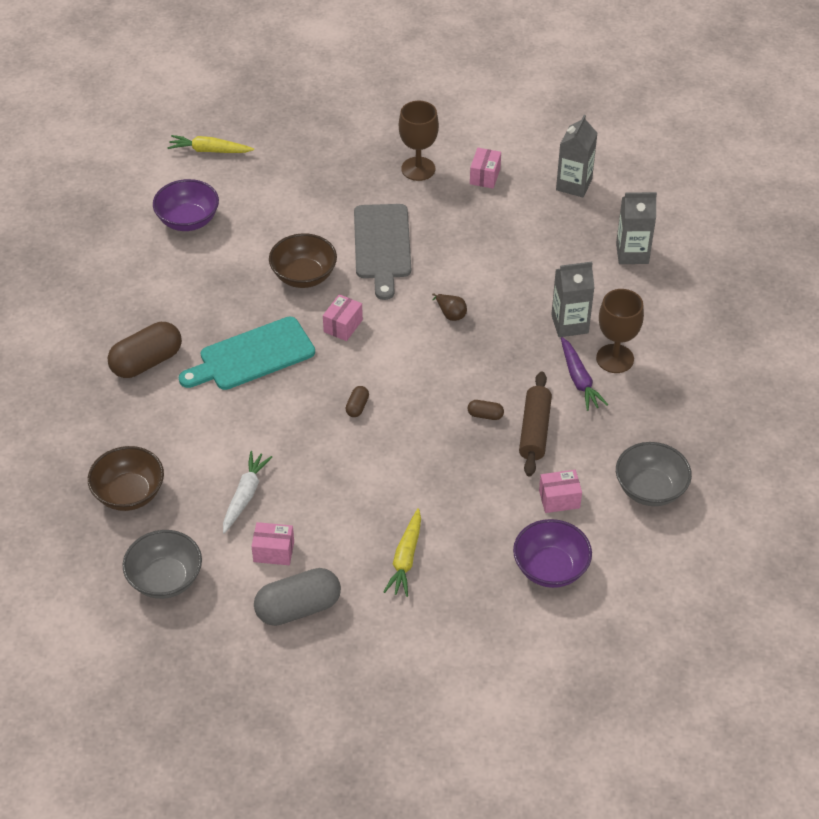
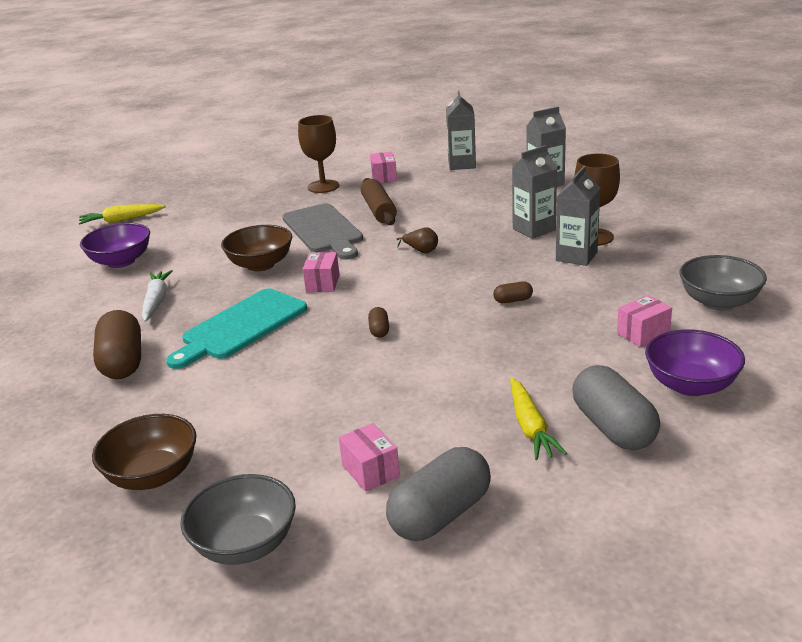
camera: 20 degrees left, 20 degrees down
brown capsule [107,322,182,378] -> brown capsule turned 45 degrees counterclockwise [93,310,141,379]
white carrot [223,451,272,534] -> white carrot moved to [142,270,173,322]
pink box [251,522,294,565] -> pink box turned 75 degrees clockwise [339,423,400,492]
brown rolling pin [519,372,552,477] -> brown rolling pin moved to [361,178,397,225]
purple carrot [561,337,608,411] -> grey carton [556,166,600,266]
none -> grey capsule [572,365,660,450]

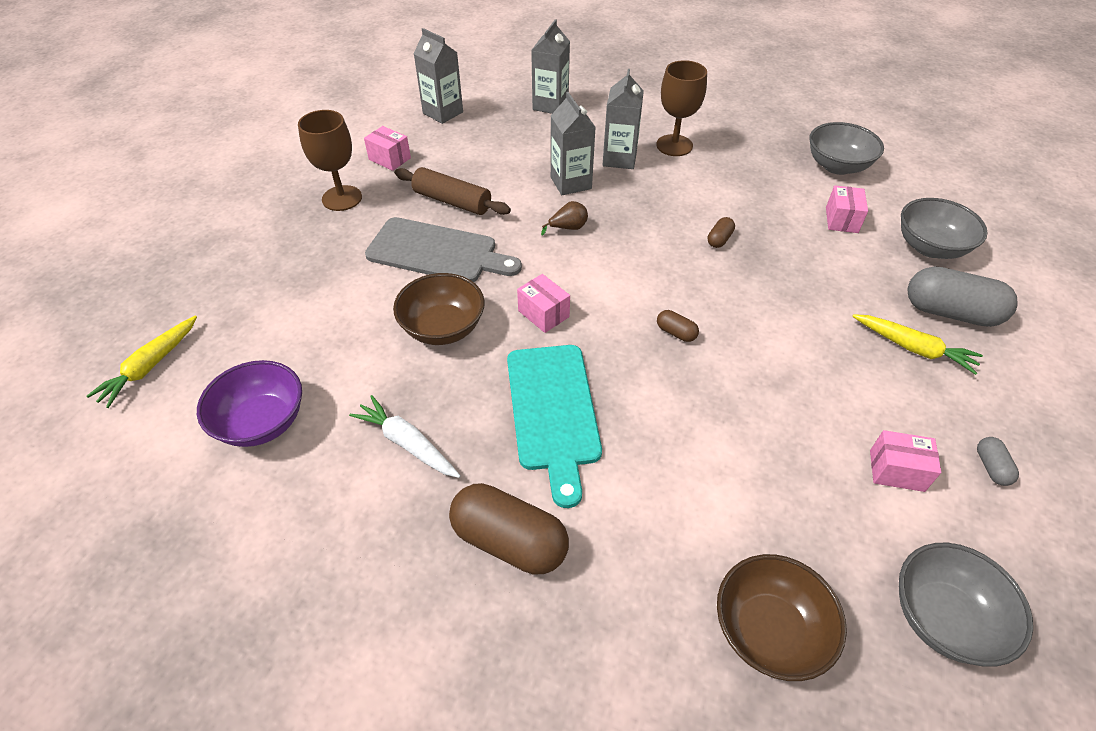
camera: 50 degrees left, 20 degrees up
grey capsule [386,447,491,541] -> grey capsule [977,437,1019,486], size x0.45
grey carton [556,166,600,266] -> grey carton moved to [551,92,595,195]
purple bowl [645,330,745,396] -> grey bowl [901,198,988,259]

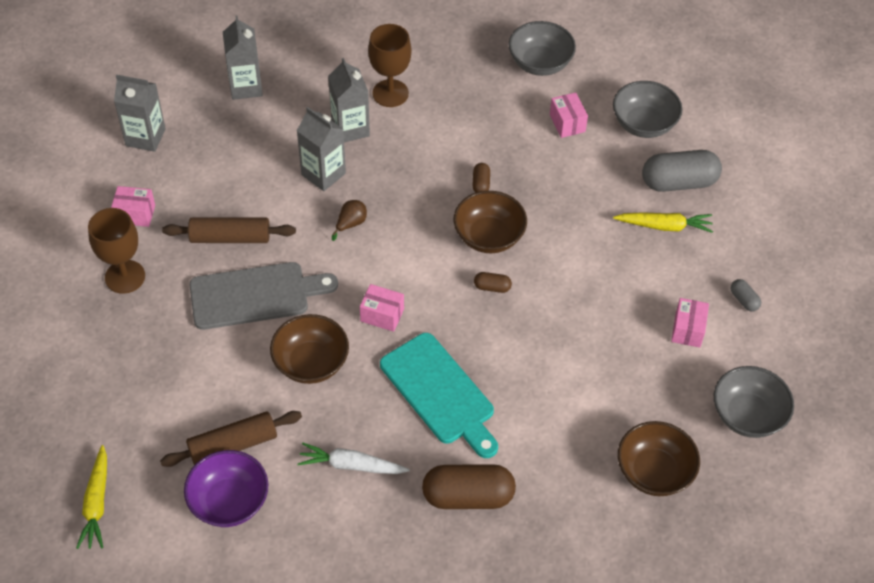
camera: 30 degrees left, 5 degrees up
pink box [870,430,941,492] -> pink box turned 60 degrees counterclockwise [671,298,709,347]
none -> brown rolling pin [160,411,302,467]
none -> brown bowl [453,191,527,253]

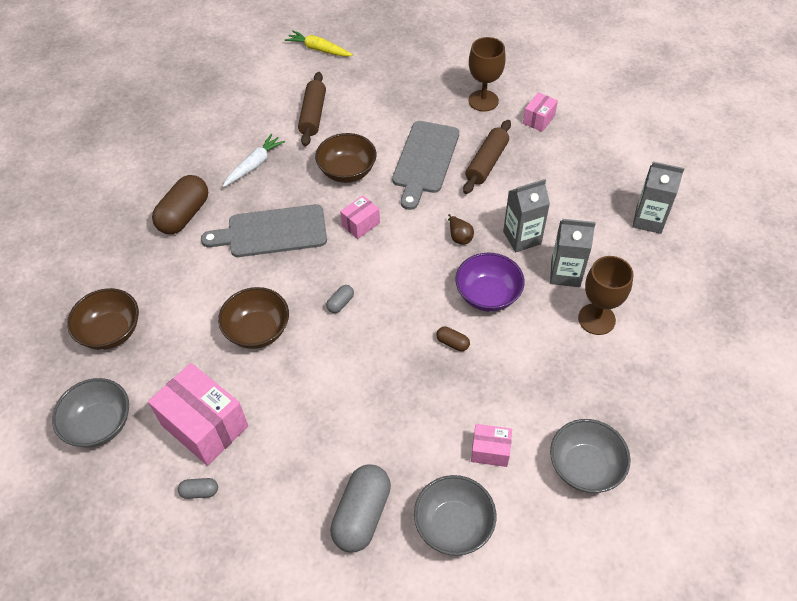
camera: 120 degrees right, 0 degrees up
grey carton [114,75,166,152] -> none
purple bowl [184,450,268,527] -> purple bowl moved to [455,253,525,312]
turquoise cutting board [380,333,498,458] -> grey cutting board [201,204,327,257]
brown bowl [453,191,527,253] -> brown bowl moved to [218,287,289,349]
brown capsule [474,272,512,293] -> grey capsule [326,285,354,313]
yellow carrot [613,212,713,233] -> none
pink box [671,298,709,347] -> pink box [148,363,248,466], size x1.95

